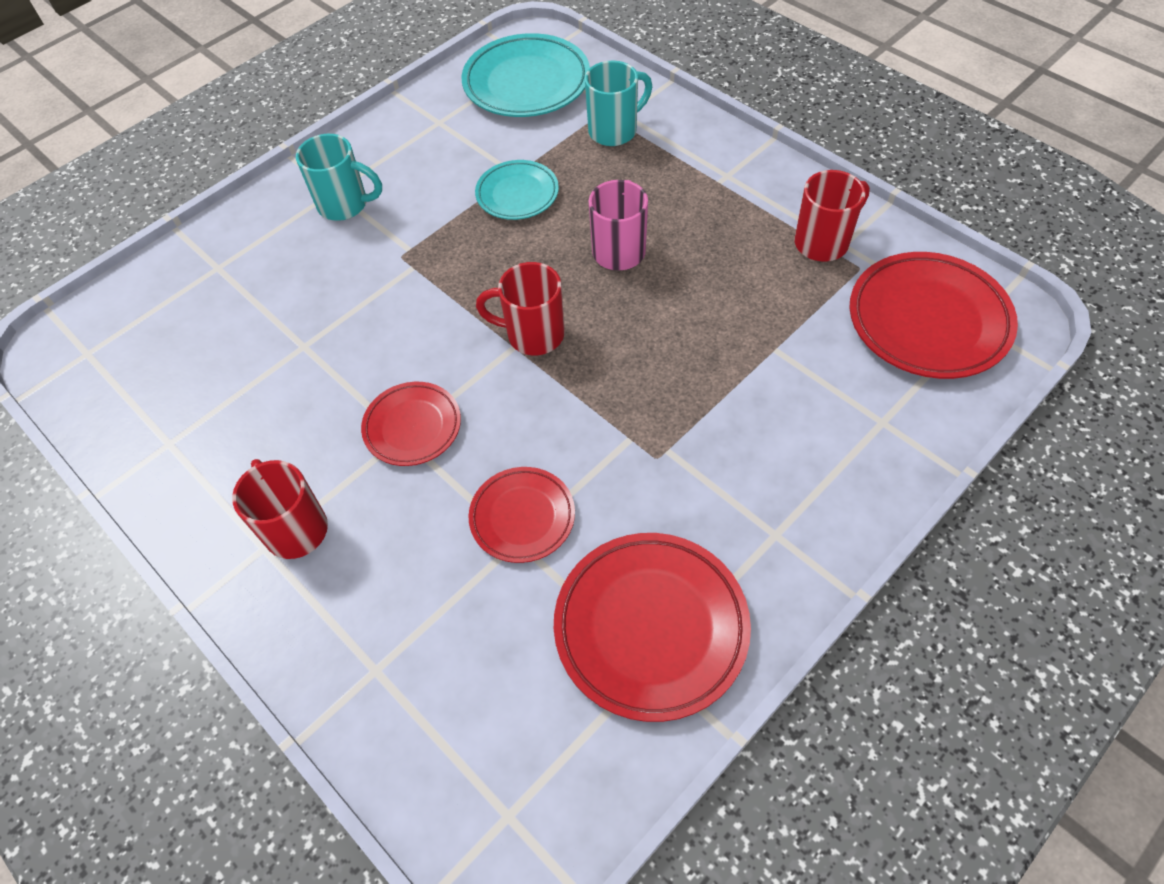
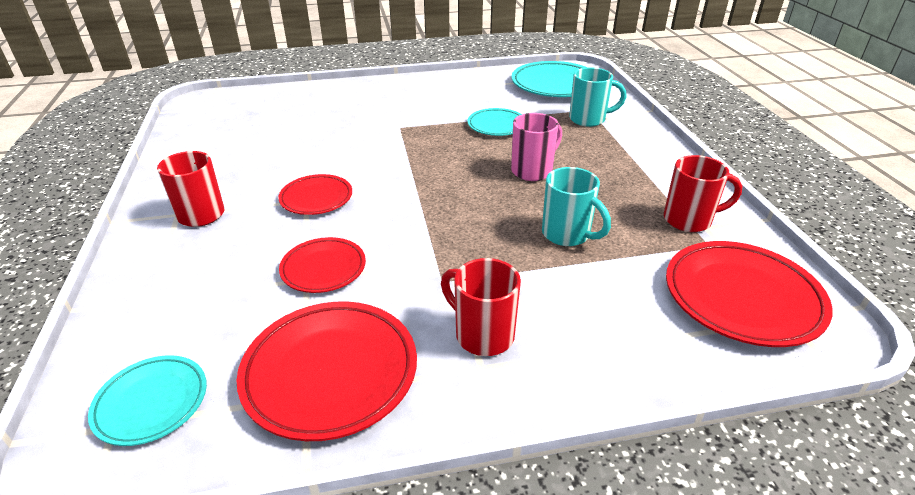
camera: 30 degrees right, 20 degrees down
turquoise mug [296,134,382,221] -> turquoise mug moved to [542,167,611,246]
red mug [476,262,564,355] -> red mug moved to [441,258,521,356]
none -> turquoise plate [88,355,207,446]

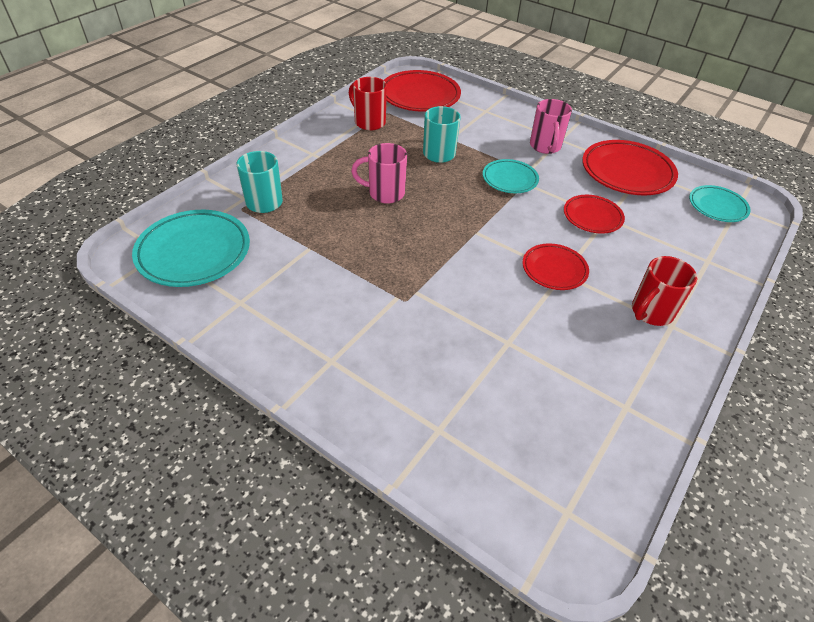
camera: 135 degrees left, 10 degrees up
red mug [441,258,521,356] -> pink mug [530,99,572,154]
turquoise plate [468,108,522,136] -> turquoise plate moved to [483,159,539,193]

